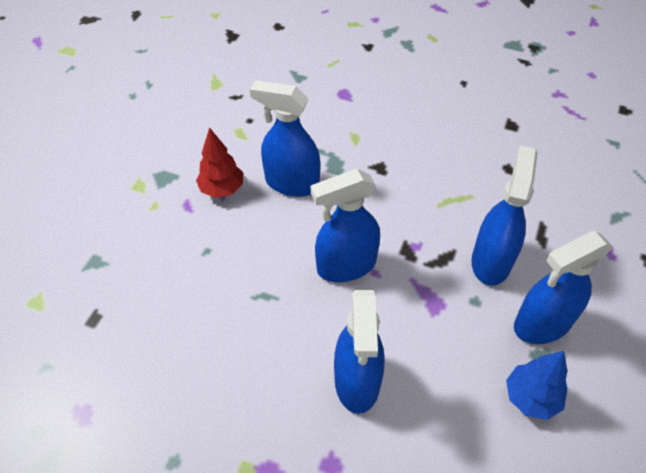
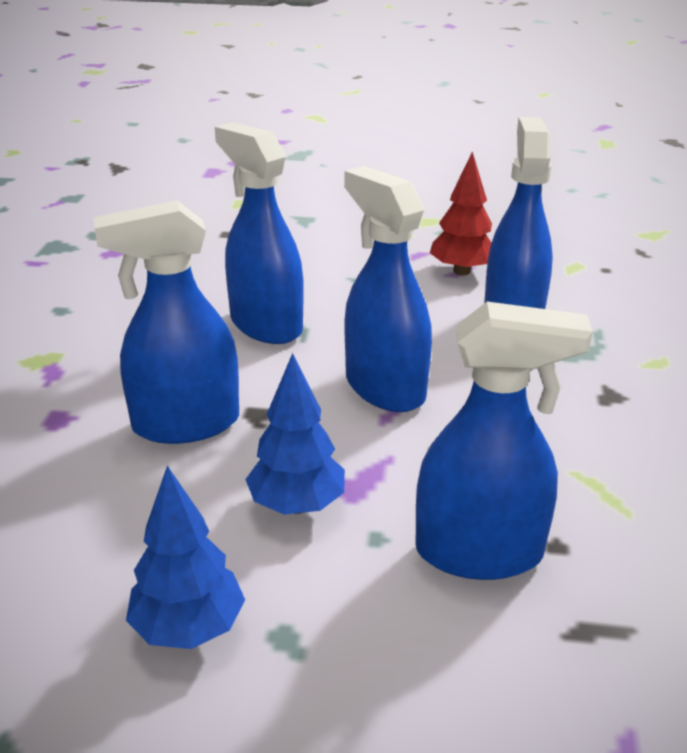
camera: 75 degrees right, 20 degrees down
blue spray bottle [514,231,613,344] -> blue spray bottle moved to [215,122,304,344]
none -> blue tree [245,353,345,515]

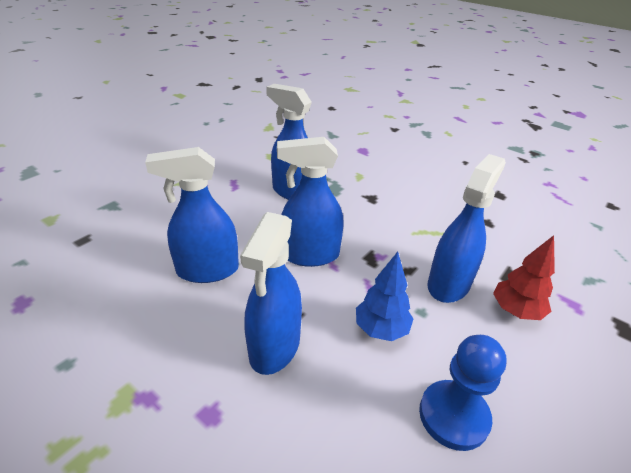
camera: 60 degrees left, 5 degrees up
blue tree [126,466,245,649] -> blue pawn [419,335,507,451]
red tree [430,151,492,275] -> red tree moved to [493,235,555,320]

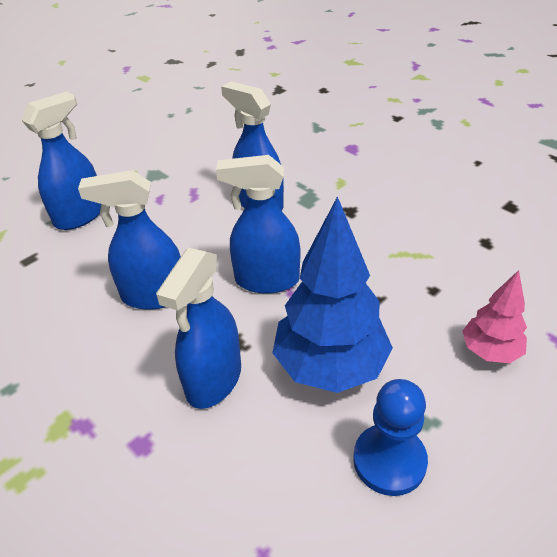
camera: 10 degrees right, 5 degrees up
blue tree [356,252,413,341] -> blue tree [272,196,393,393], size x1.84
blue spray bottle [428,154,506,303] -> blue spray bottle moved to [21,91,101,230]
red tree [493,235,555,320] -> pink tree [462,270,527,363]

